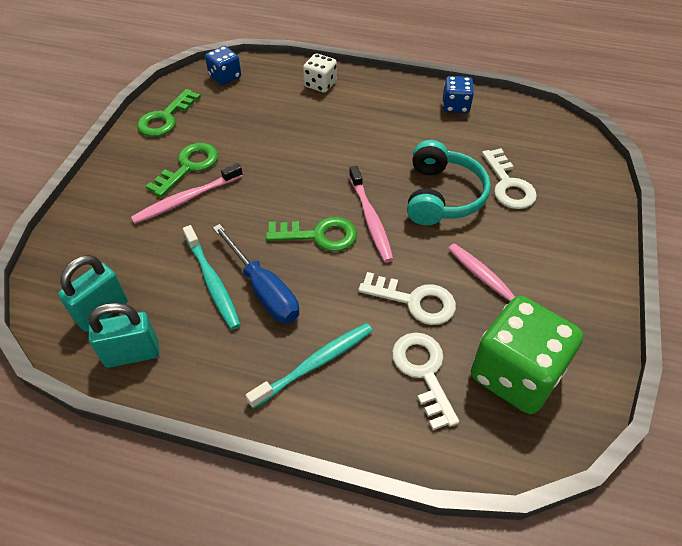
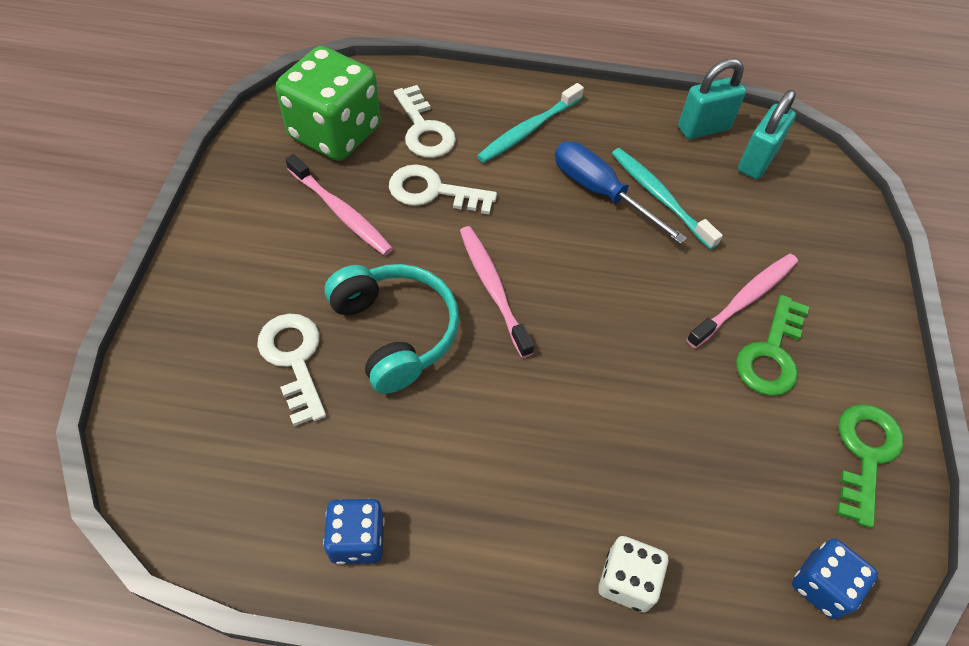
camera: 170 degrees right, 5 degrees up
green key [266,217,357,251] -> none
turquoise headphones [407,140,491,225] -> turquoise headphones turned 150 degrees clockwise [325,264,459,394]

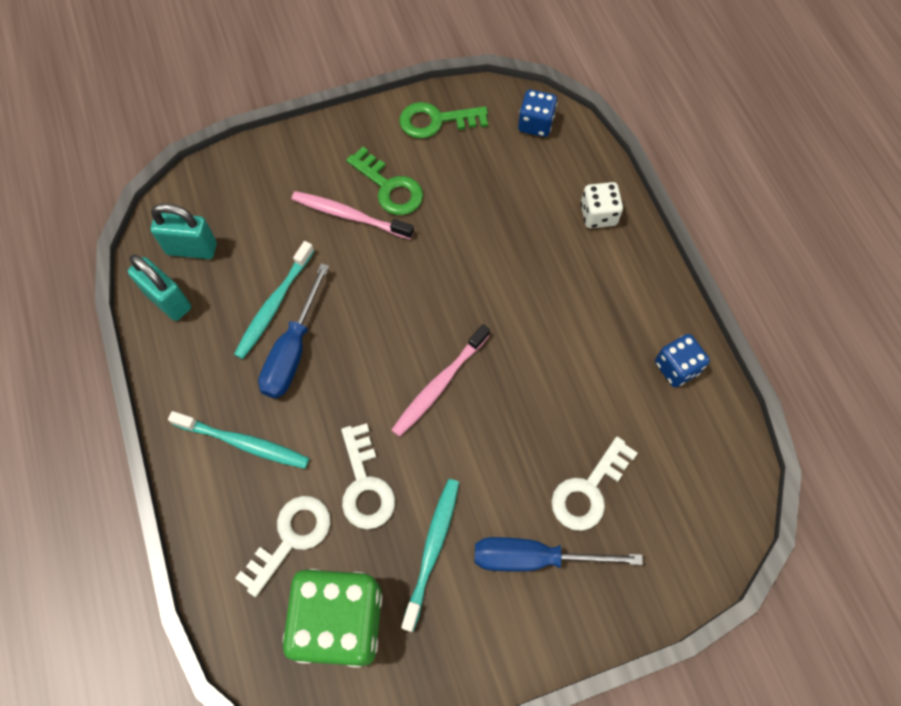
camera: 115 degrees left, 10 degrees up
pink toothbrush [286,154,393,256] -> turquoise toothbrush [401,479,459,632]
turquoise headphones [325,264,459,394] -> none
green key [736,295,809,396] -> green key turned 45 degrees clockwise [346,147,423,215]
none -> blue screwdriver [475,537,643,571]

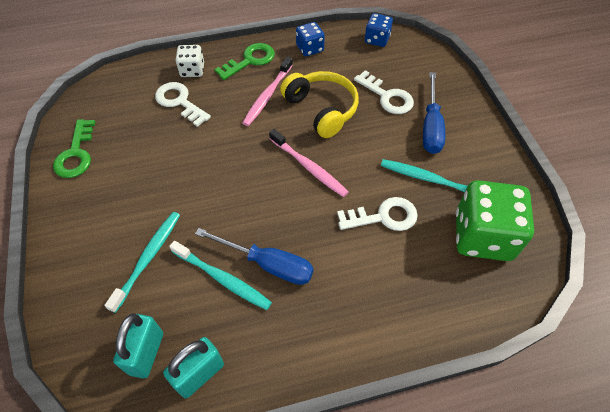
camera: 85 degrees left, 10 degrees down
turquoise toothbrush [168,411,309,469] -> turquoise toothbrush moved to [104,212,180,313]
white key [235,496,331,597] -> white key moved to [155,82,211,127]
pink toothbrush [292,191,414,239] -> pink toothbrush moved to [243,57,293,126]
green key [346,147,423,215] -> green key moved to [215,43,275,80]
blue dice [518,90,557,137] -> blue dice moved to [365,13,393,47]
none -> yellow headphones [280,71,359,138]

